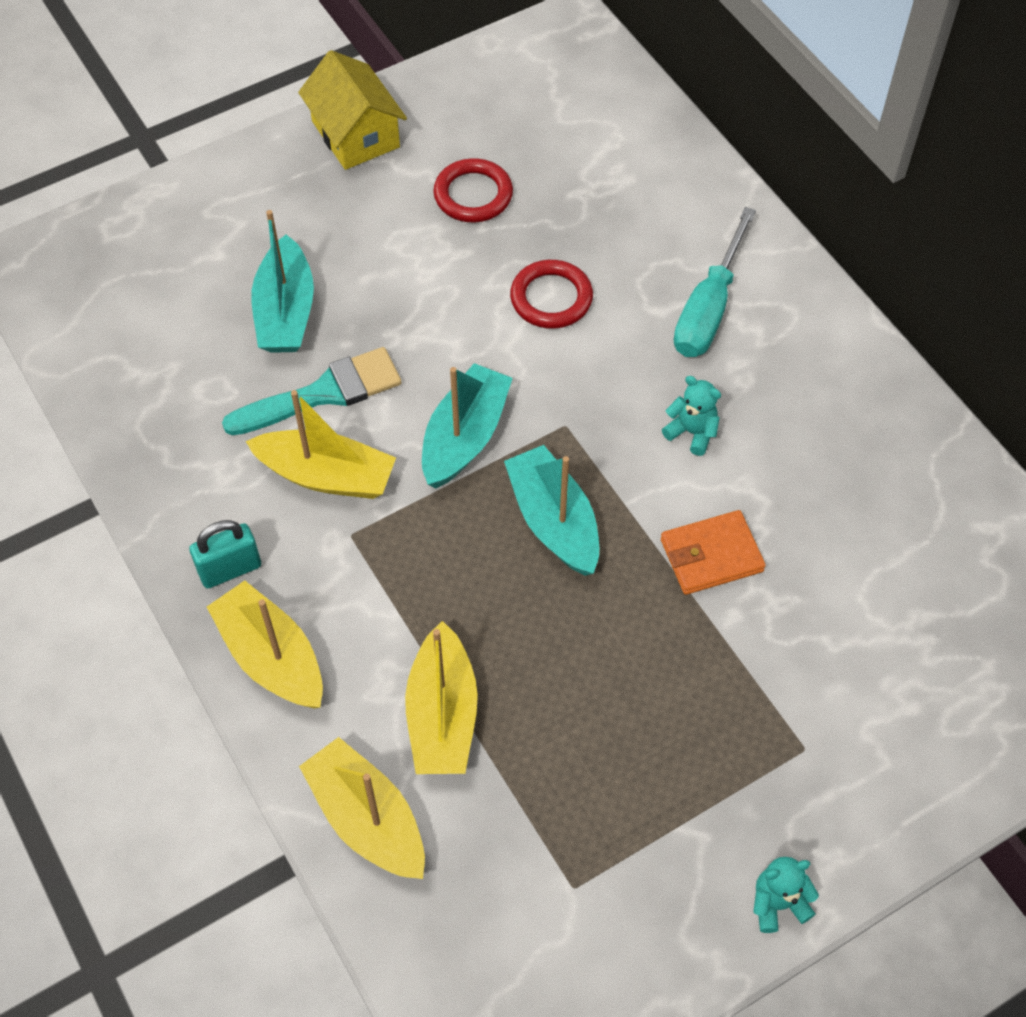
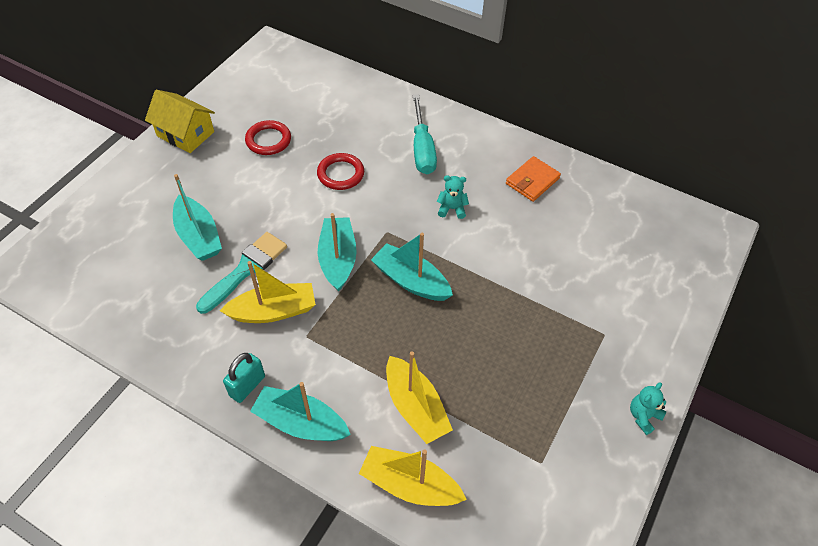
camera: 30 degrees left, 5 degrees down
yellow boat [207,581,323,709] -> turquoise boat [250,382,351,441]
orange wallet [661,510,766,595] -> orange wallet moved to [506,156,561,202]

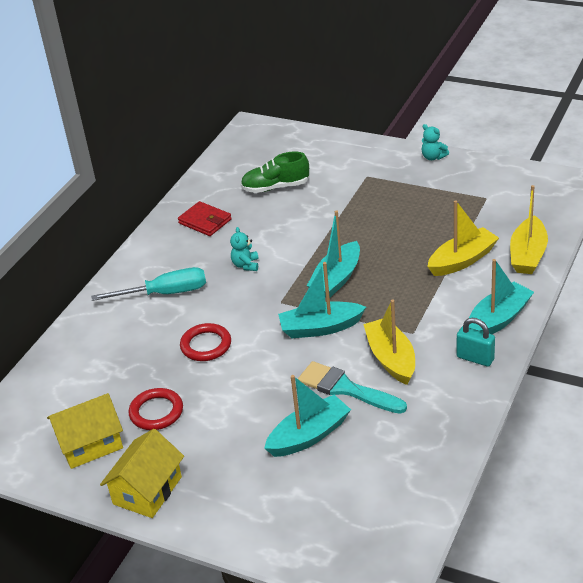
camera: 90 degrees left, 15 degrees down
turquoise boat [250,382,351,441] -> turquoise boat turned 150 degrees counterclockwise [469,259,534,334]
orange wallet [506,156,561,202] -> red wallet [178,201,232,236]
none -> yellow house [47,393,123,469]
none -> green shoe [240,152,309,193]

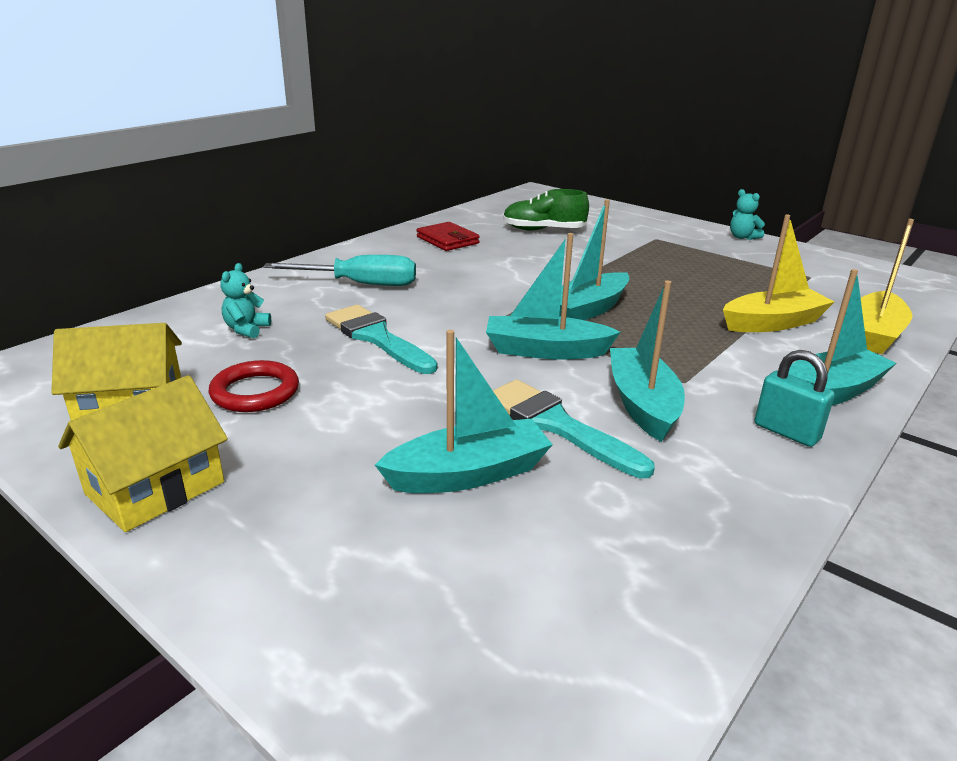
camera: 10 degrees right, 10 degrees down
red ring [180,323,231,361] -> turquoise brush [325,305,437,374]
turquoise teddy bear [230,227,259,271] -> turquoise teddy bear moved to [220,263,271,338]
yellow boat [363,300,415,385] -> turquoise boat [610,280,685,442]

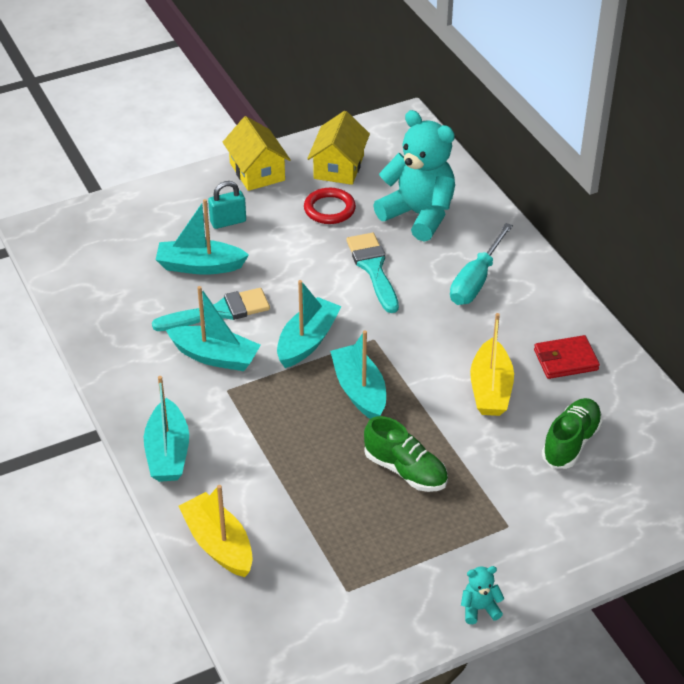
camera: 115 degrees right, 15 degrees up
turquoise teddy bear [220,263,271,338] -> turquoise teddy bear [373,110,455,242], size x2.44
turquoise brush [325,305,437,374] -> turquoise brush turned 90 degrees counterclockwise [346,233,399,313]
turquoise boat [375,330,553,493] -> turquoise boat turned 90 degrees clockwise [156,199,249,275]
yellow boat [723,214,835,332] -> yellow boat moved to [470,313,514,416]
turquoise padlock [755,350,835,447] -> turquoise padlock moved to [208,181,246,229]
none -> green shoe [364,416,448,492]

